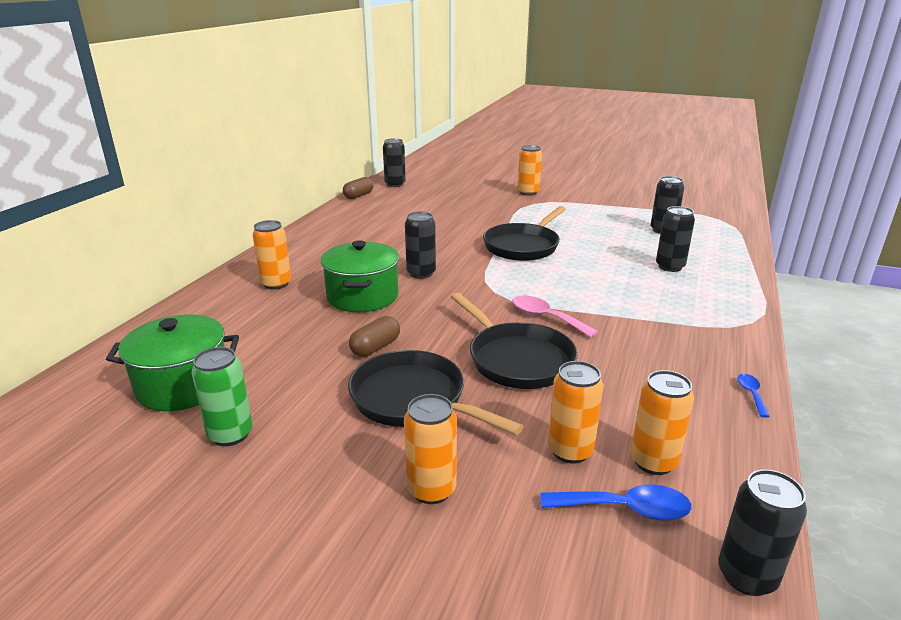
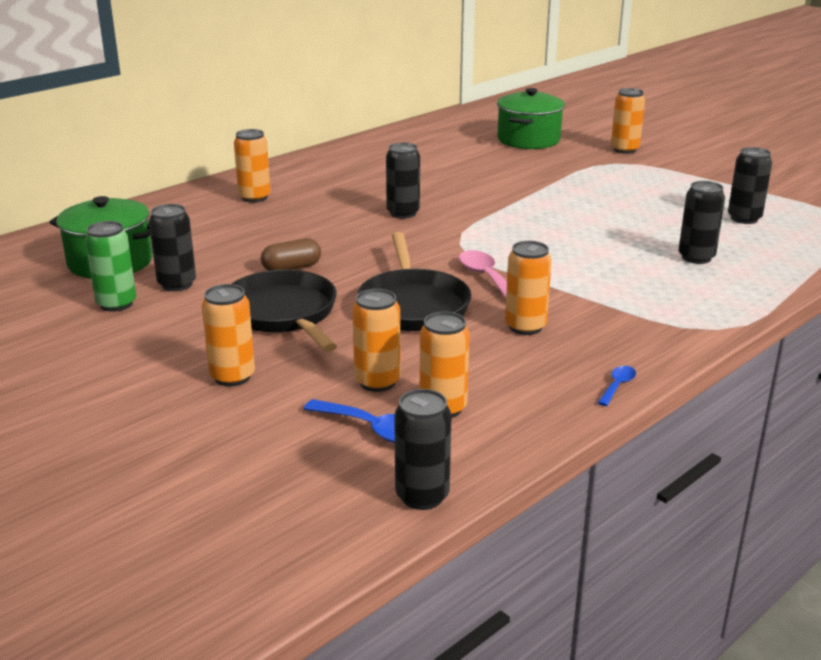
camera: 25 degrees right, 0 degrees up
green pot [321,241,399,312] -> green pot moved to [497,88,565,149]
brown capsule [343,177,373,199] -> none
black can [383,138,406,187] -> black can moved to [149,204,196,291]
black pan [483,206,566,261] -> none
none -> orange can [505,241,552,335]

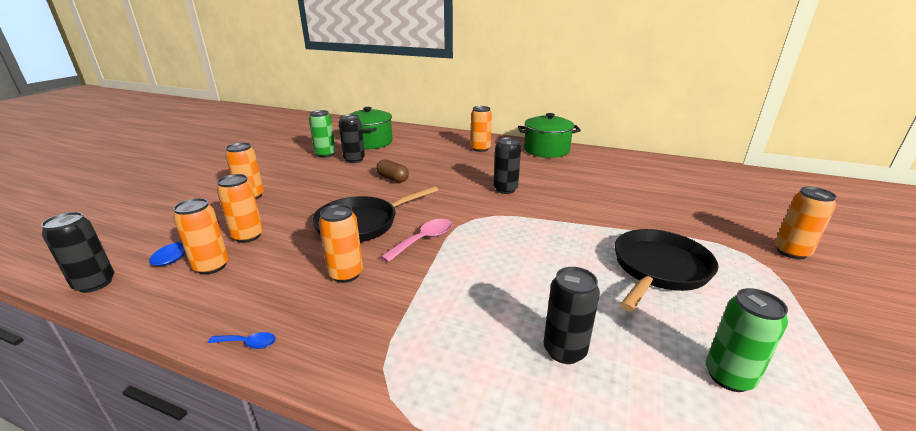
camera: 65 degrees right, 0 degrees up
black pan [232,270,337,352] -> black pan moved to [614,229,718,311]
green pot [497,88,565,149] -> green pot moved to [518,113,581,158]
black can [728,147,772,224] -> green can [705,288,788,392]

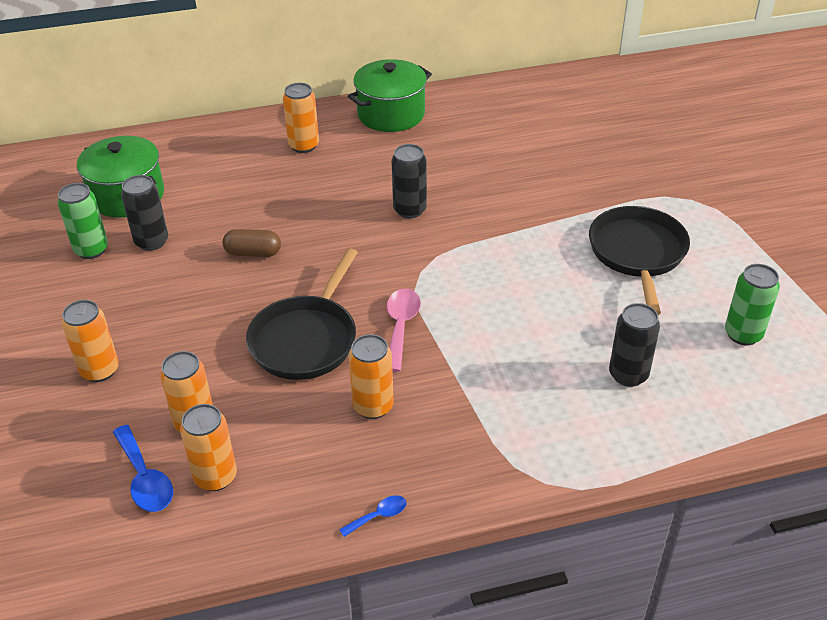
camera: 35 degrees left, 15 degrees up
black can [41,212,114,293] -> none
orange can [775,187,837,259] -> none

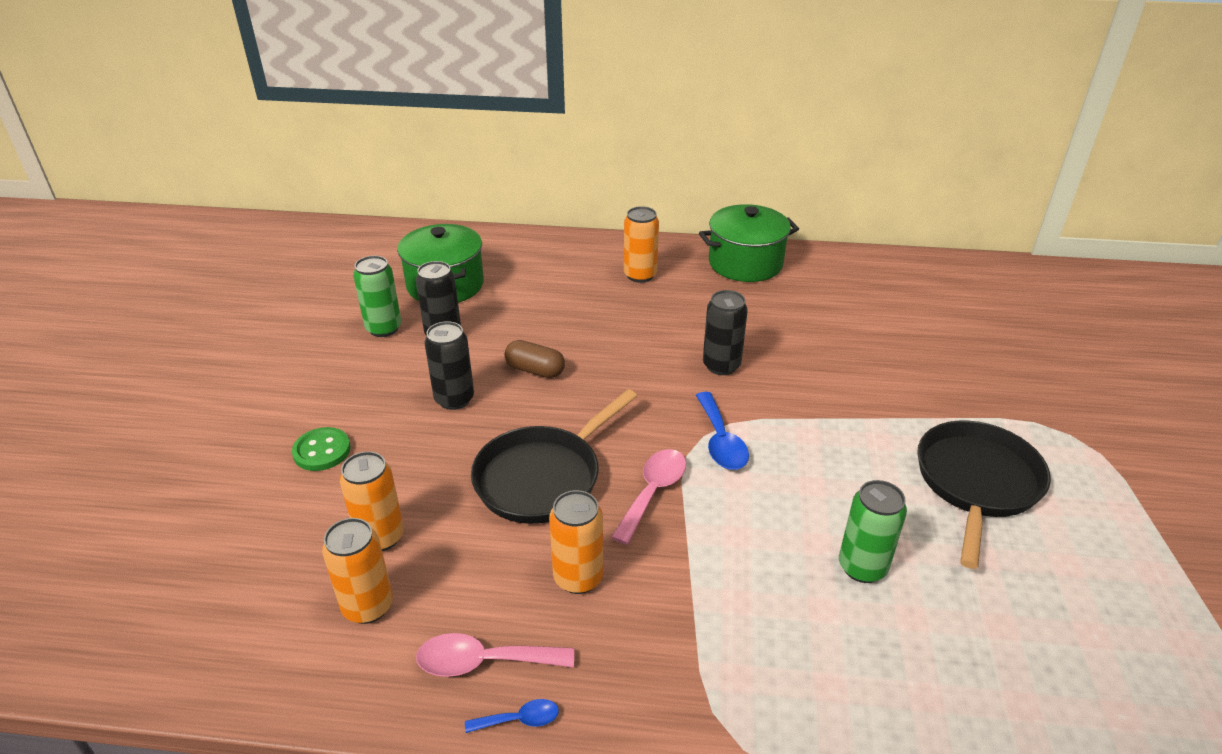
camera: 20 degrees right, 5 degrees down
orange can [62,300,119,382] -> green button [292,427,351,471]
blue spoon [113,425,173,512] -> blue spoon moved to [696,392,749,470]
black can [609,303,660,387] -> black can moved to [424,321,474,410]
green can [725,264,780,345] -> green can moved to [839,480,907,583]
none -> pink spoon [416,633,574,677]

